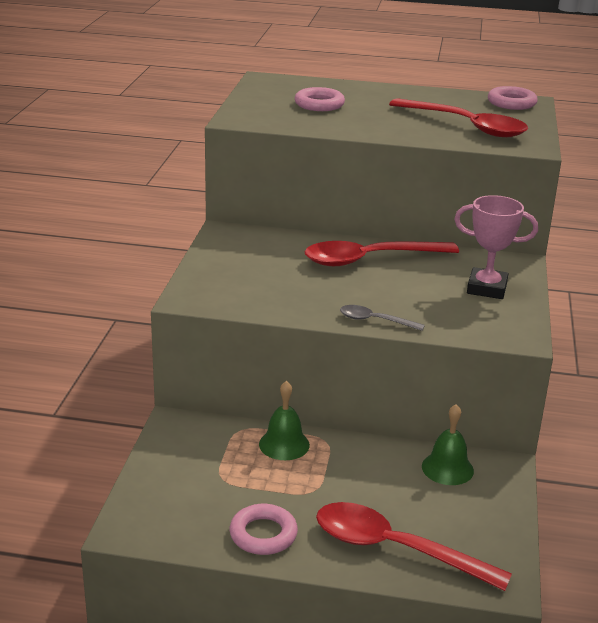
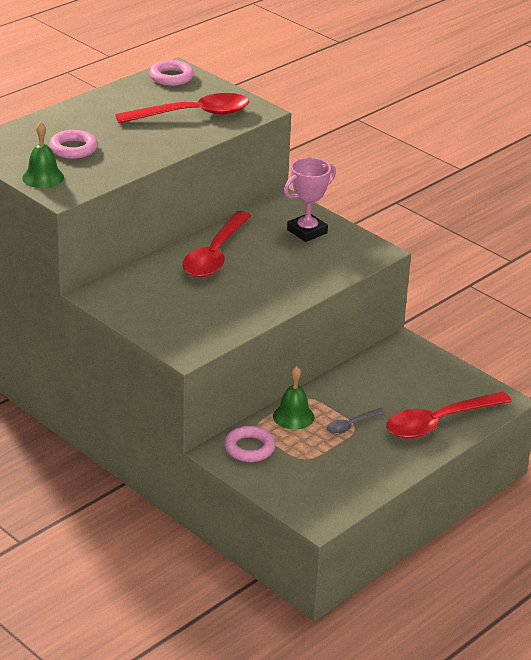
camera: 55 degrees left, 5 degrees up
pink ring [230,504,298,555] -> pink ring moved to [224,426,275,462]
grey spoon [340,305,425,331] -> grey spoon moved to [327,408,385,434]
green bell [422,404,474,485] -> green bell moved to [22,122,64,188]

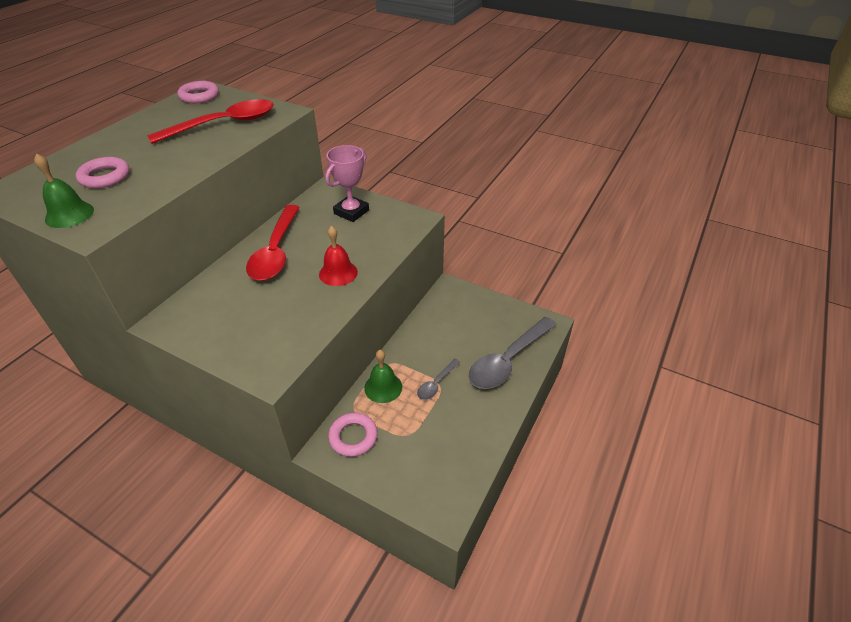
camera: 15 degrees left, 10 degrees up
red spoon [386,391,512,439] -> grey spoon [469,317,557,389]
none -> red bell [319,226,358,286]

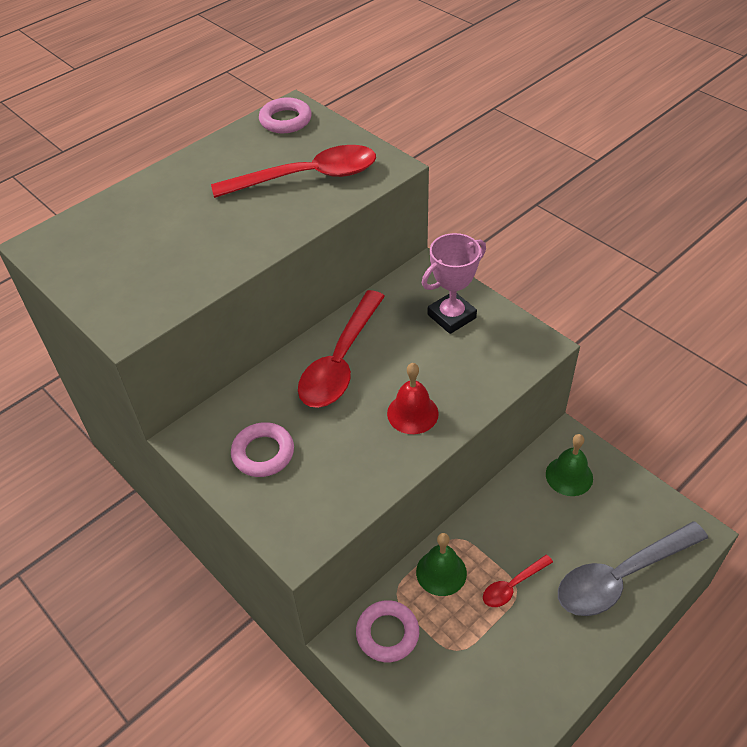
camera: 20 degrees right, 5 degrees up
green bell [34,153,94,228] -> green bell moved to [546,434,593,496]
pink ring [76,157,129,188] -> pink ring moved to [231,422,294,477]
grey spoon [417,359,460,400] -> red spoon [483,555,553,607]

